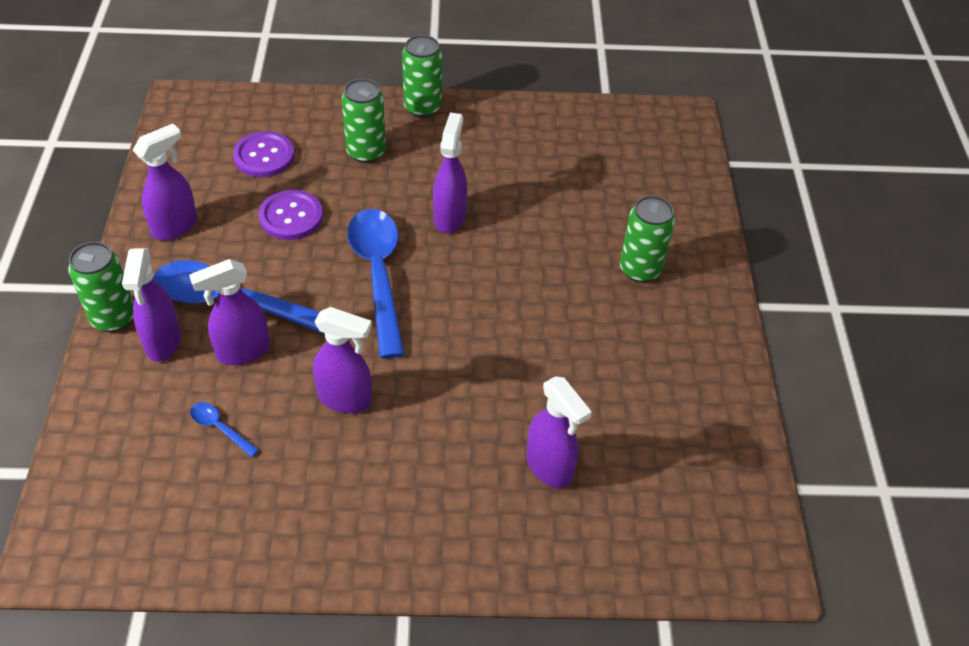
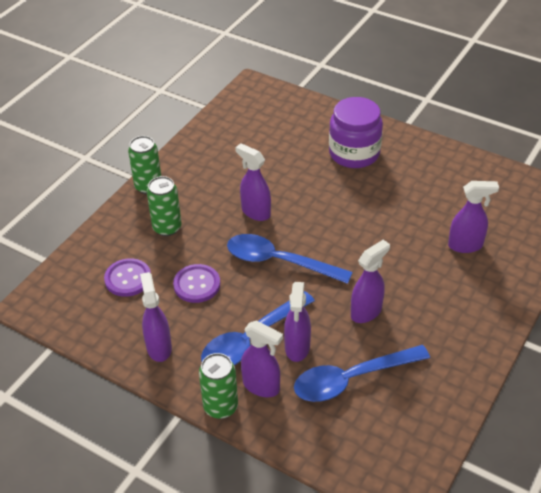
camera: 55 degrees left, 5 degrees down
blue spoon [190,402,259,457] -> blue spoon [294,345,430,402], size x2.42
green can [620,195,675,282] -> purple jar [329,97,383,168]

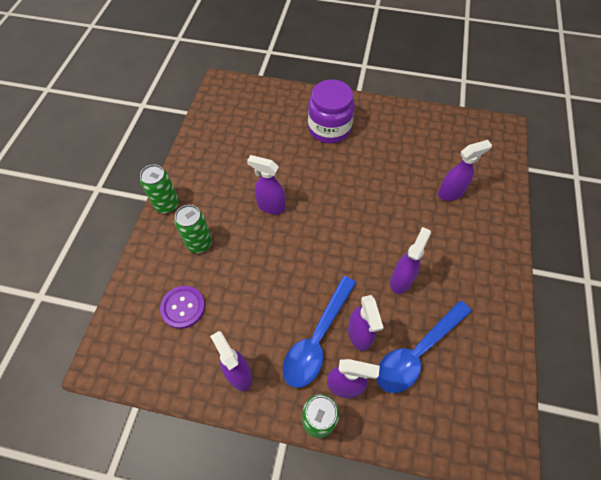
camera: 20 degrees left, 15 degrees up
purple button [173,264,220,303] -> none
blue spoon [227,234,353,284] -> none

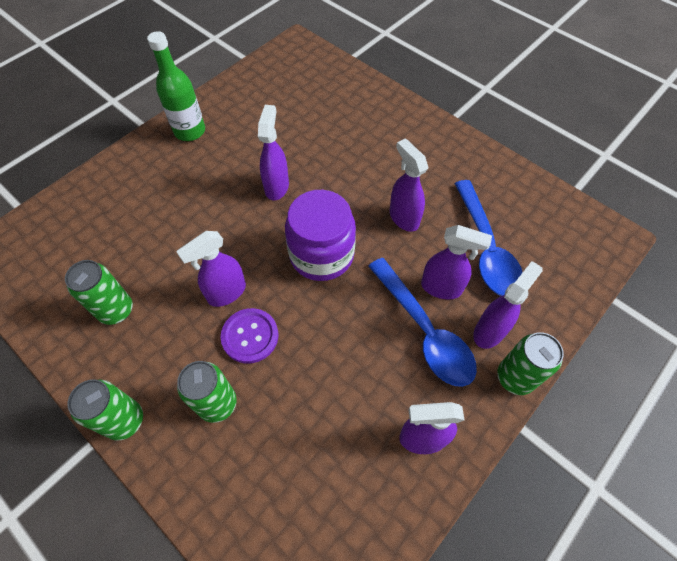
camera: 60 degrees left, 0 degrees up
purple button [160,286,205,329] -> purple button moved to [221,308,278,364]
purple jar [308,80,355,143] -> purple jar moved to [285,190,356,281]
purple spray bottle [438,140,492,201] -> purple spray bottle moved to [258,105,289,200]
none -> green can [65,260,133,325]
none -> green bottle [147,31,205,141]

